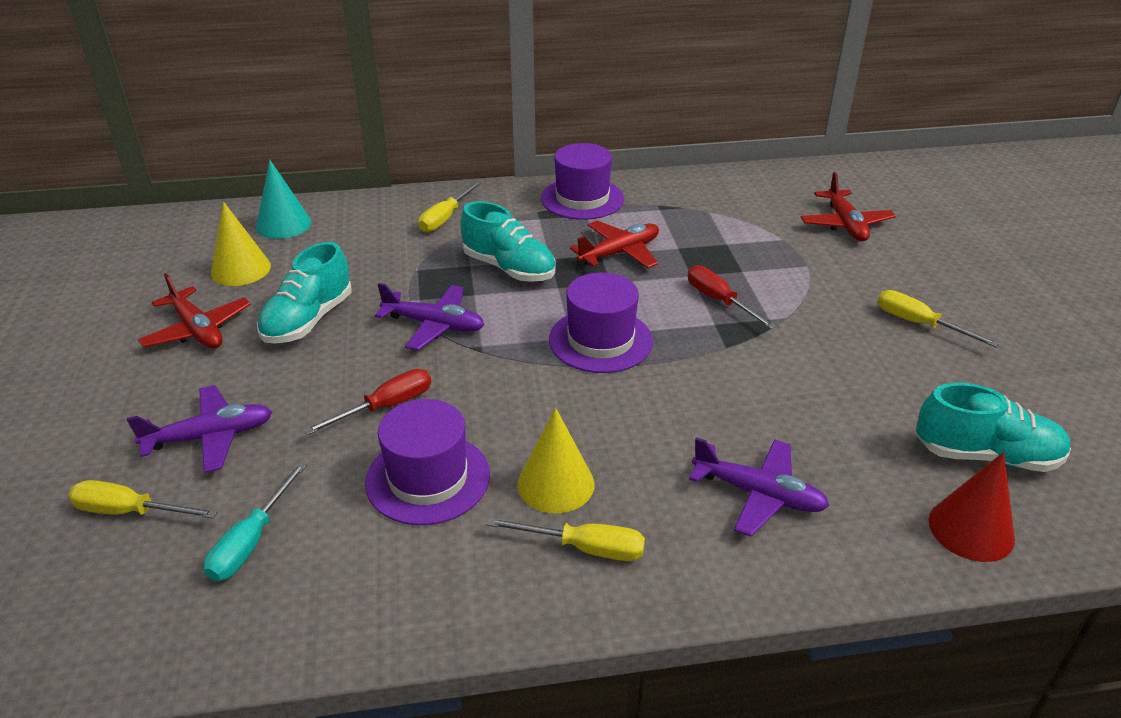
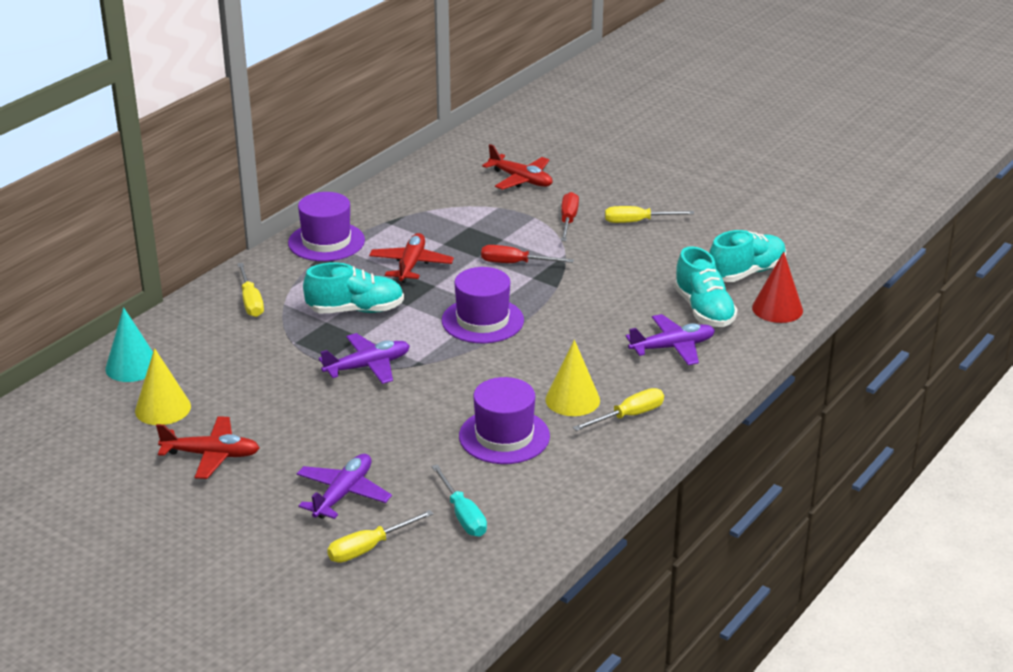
camera: 45 degrees left, 5 degrees down
turquoise shoe [257,242,352,344] -> turquoise shoe moved to [674,246,738,327]
red screwdriver [304,369,431,435] -> red screwdriver moved to [561,192,579,241]

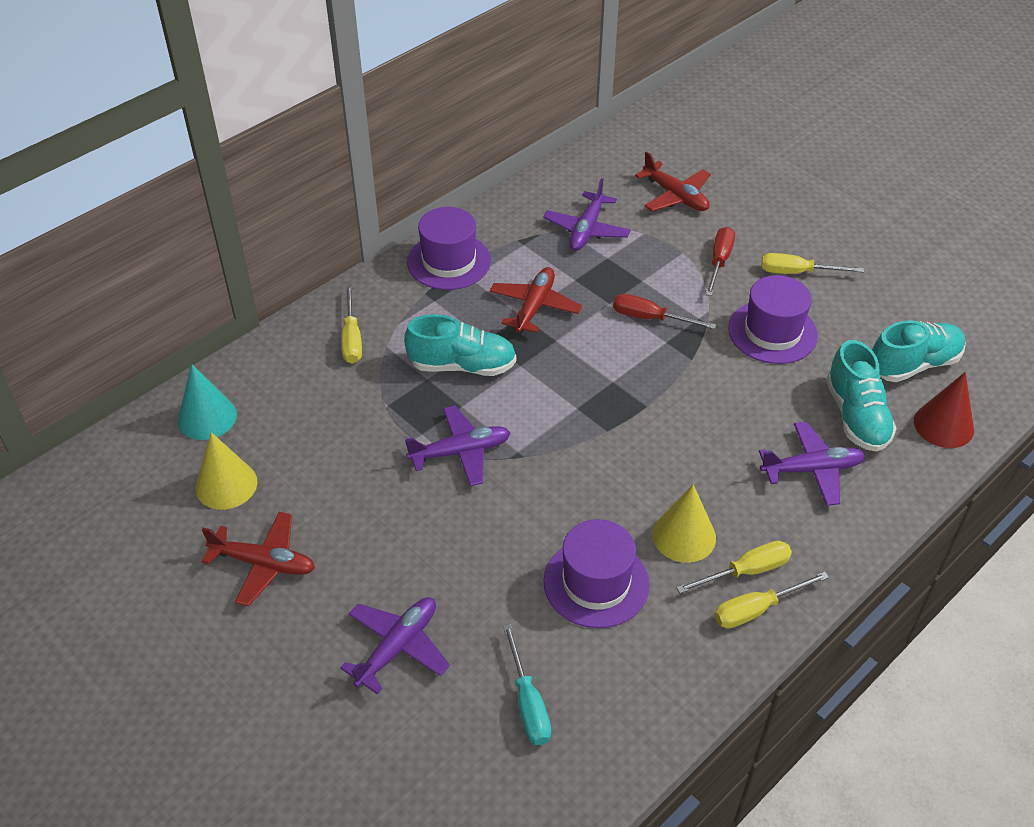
camera: 10 degrees right, 15 degrees up
yellow screwdriver [327,510,434,563] -> yellow screwdriver moved to [714,572,829,628]
purple hat [442,267,524,343] -> purple hat moved to [728,275,818,364]
none -> purple plane [543,178,631,251]

